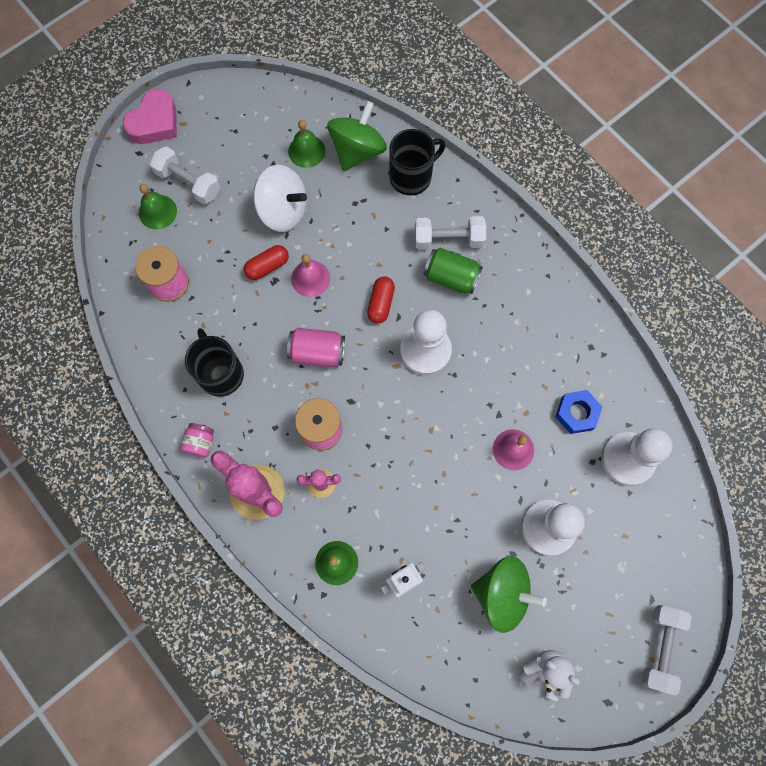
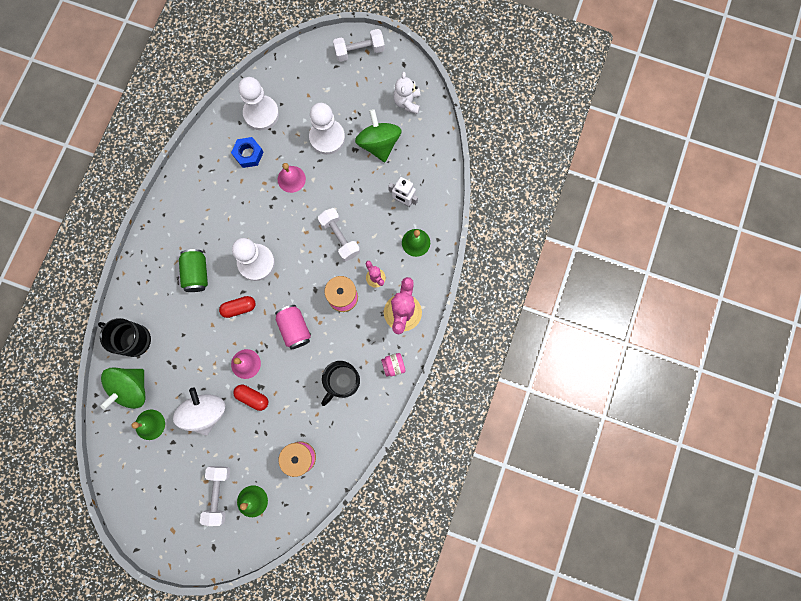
camera: 120 degrees left, 5 degrees up
pink heart [123,89,177,144] -> none
green spinning top [327,101,387,171] -> green spinning top turned 60 degrees counterclockwise [100,367,146,410]
white dumbbell [415,216,486,250] -> white dumbbell moved to [318,208,360,261]

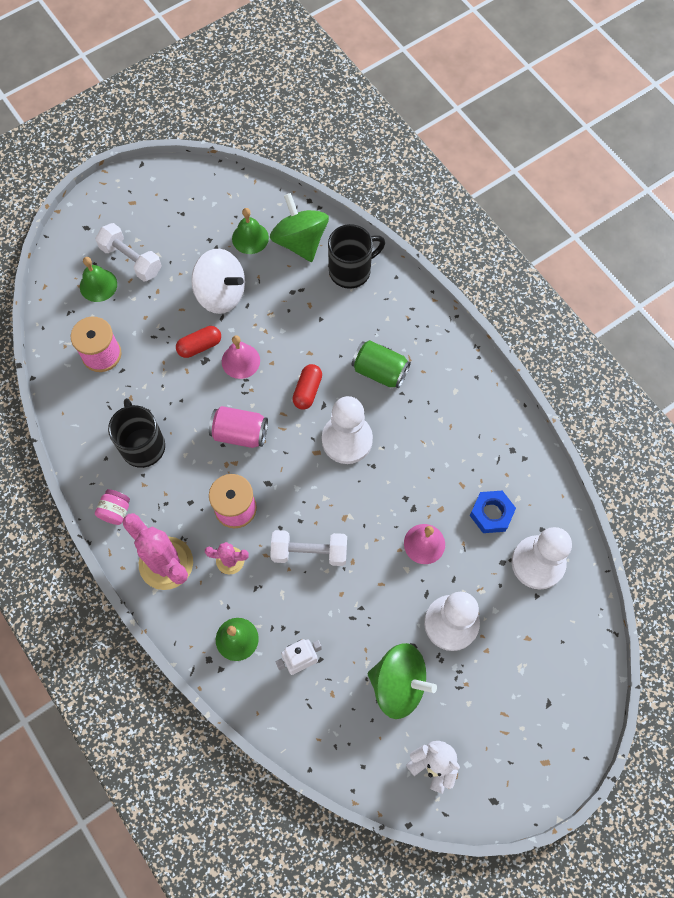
camera: 125 degrees right, 10 degrees down
white dumbbell [333,29,385,62] -> none

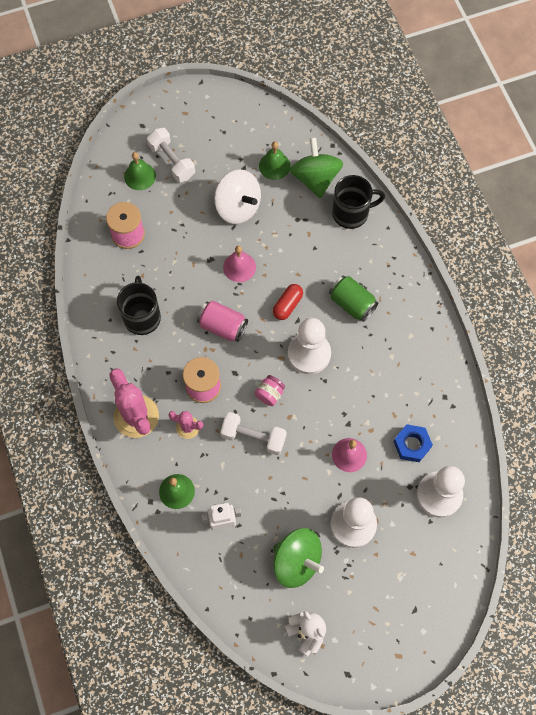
camera: 15 degrees right, 0 degrees up
pink jar [95,489,130,525] -> pink jar moved to [255,375,285,406]
red capsule [176,326,221,358] -> none

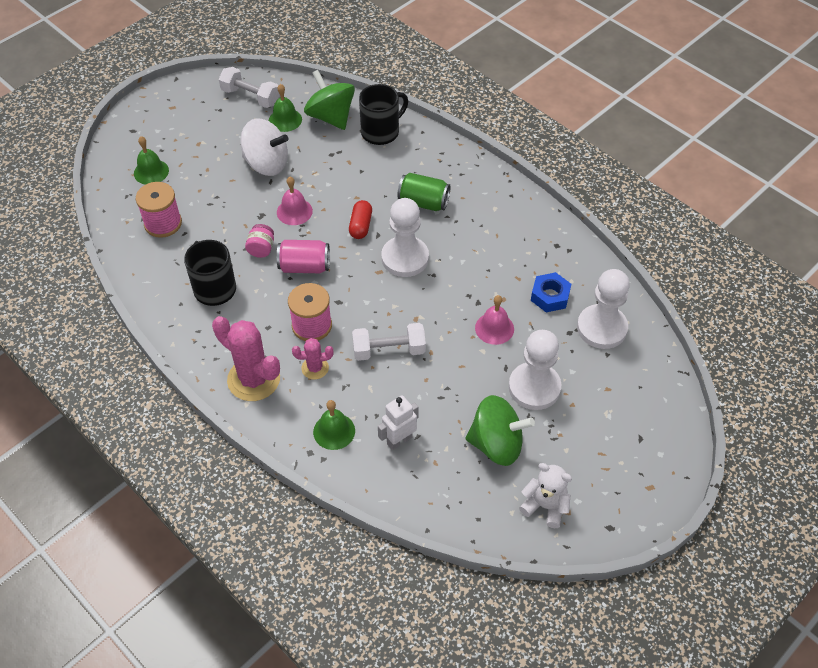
camera: 25 degrees left, 15 degrees down
white dumbbell [147,128,195,182] -> white dumbbell moved to [219,67,280,108]
pink jar [255,375,285,406] -> pink jar moved to [245,224,274,258]

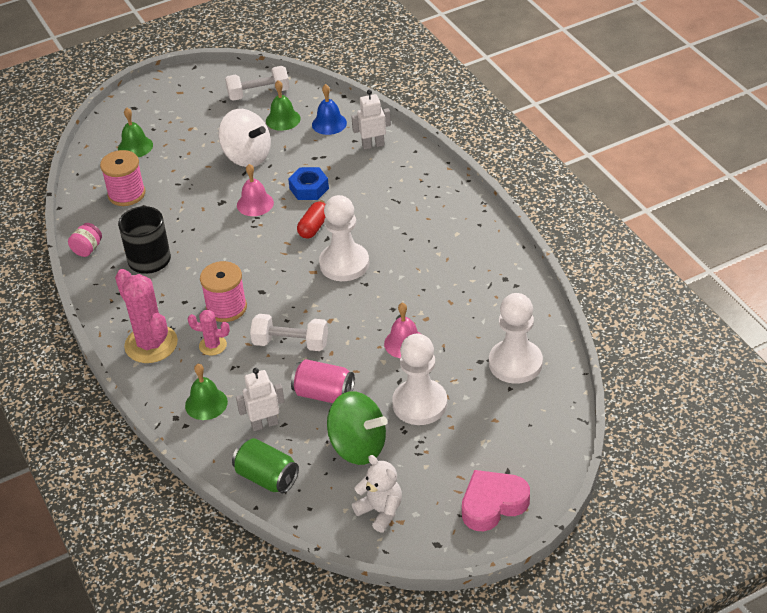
camera: 20 degrees right, 10 degrees down
white dumbbell [219,67,280,108] -> white dumbbell turned 60 degrees counterclockwise [225,66,290,101]
pink jar [245,224,274,258] -> pink jar moved to [68,223,102,257]
pink can [277,240,330,273] -> pink can moved to [291,359,355,403]
green spinning top [304,70,355,130] -> blue bell [312,84,347,135]
black mug [359,84,408,145] -> white robot [351,90,391,150]
green can [397,173,450,211] -> green can moved to [232,438,299,493]
blue nut [531,272,571,313] -> blue nut moved to [288,167,329,200]
none -> pink heart [462,470,530,531]

